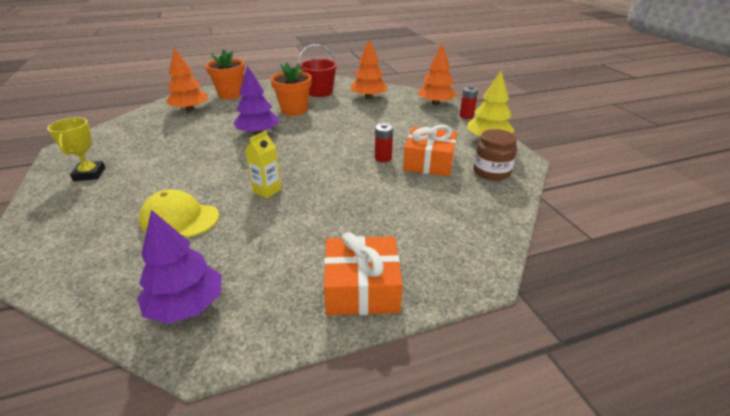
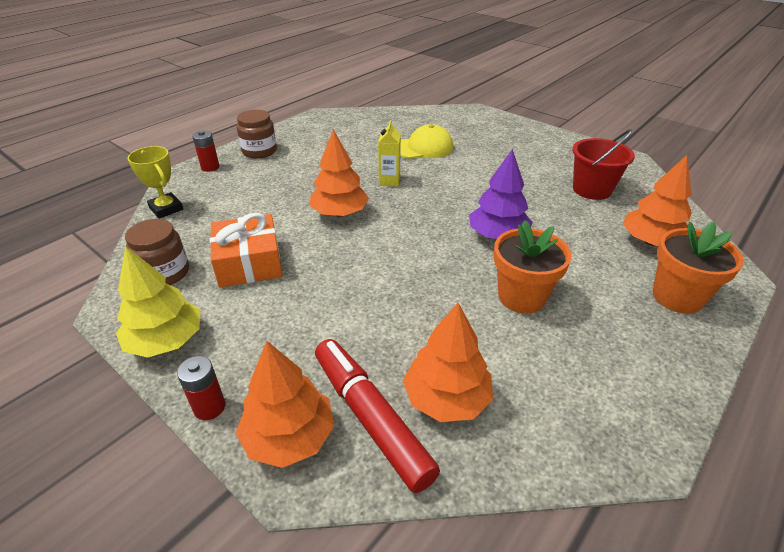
camera: 150 degrees right, 5 degrees up
yellow trophy [47,117,105,181] -> yellow trophy moved to [127,146,183,219]
purple tree [137,210,222,324] -> none
red bucket [298,44,338,97] -> red bucket moved to [572,129,635,200]
orange gift [324,232,403,316] -> brown jar [237,110,277,159]
red battery [375,123,393,162] -> red battery moved to [192,131,219,172]
none -> orange tree [310,129,369,217]
none -> red marker [315,339,440,493]

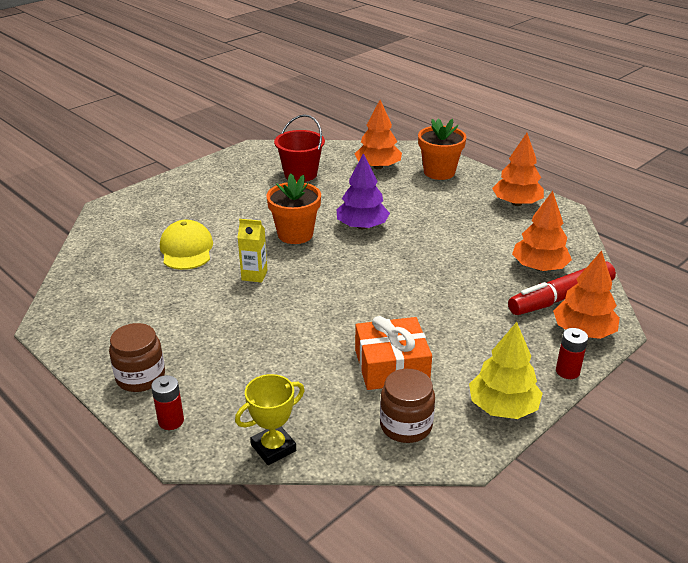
camera: 85 degrees left, 5 degrees down
orange tree [310,129,369,217] -> orange tree moved to [492,133,544,206]
orange flower pot [494,220,572,314] -> orange flower pot moved to [266,174,321,244]

